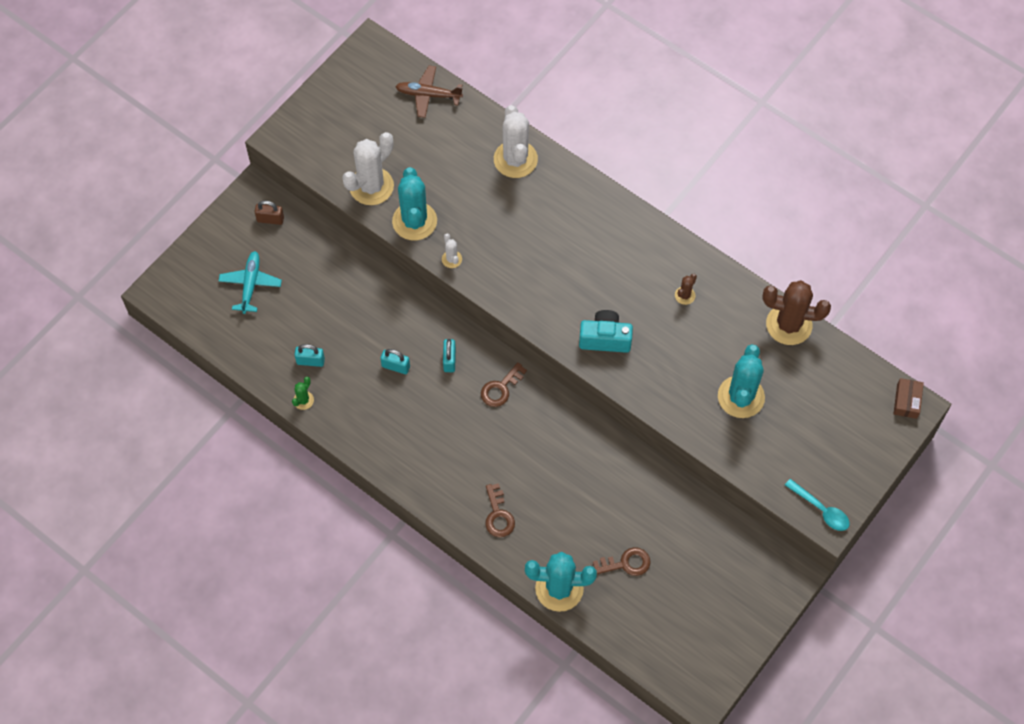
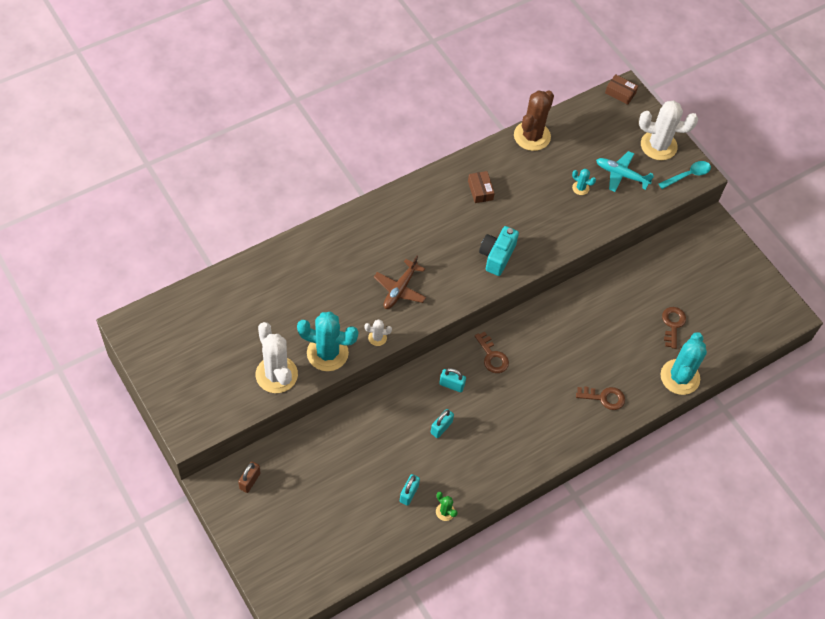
camera: 75 degrees left, 5 degrees down
turquoise plane [219,251,282,314] -> turquoise plane moved to [596,151,654,192]
brown plane [395,66,463,118] -> brown plane moved to [374,256,426,309]
white cactus [494,105,538,178] -> white cactus moved to [639,100,698,160]
brown cactus [675,274,697,305] -> brown box [468,171,495,203]
turquoise cactus [718,344,765,418] -> turquoise cactus [572,169,596,195], size x0.45

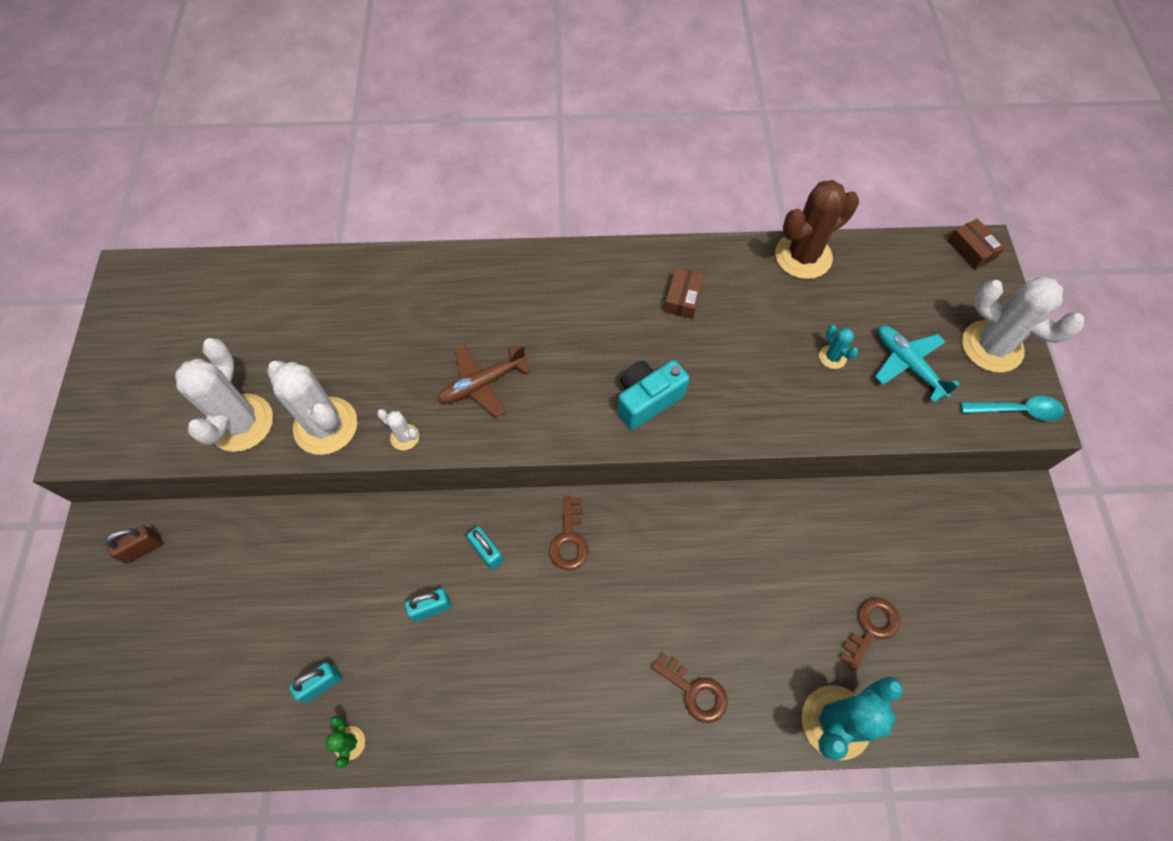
camera: 35 degrees right, 5 degrees up
turquoise cactus [297,312,358,371] -> white cactus [267,361,357,455]

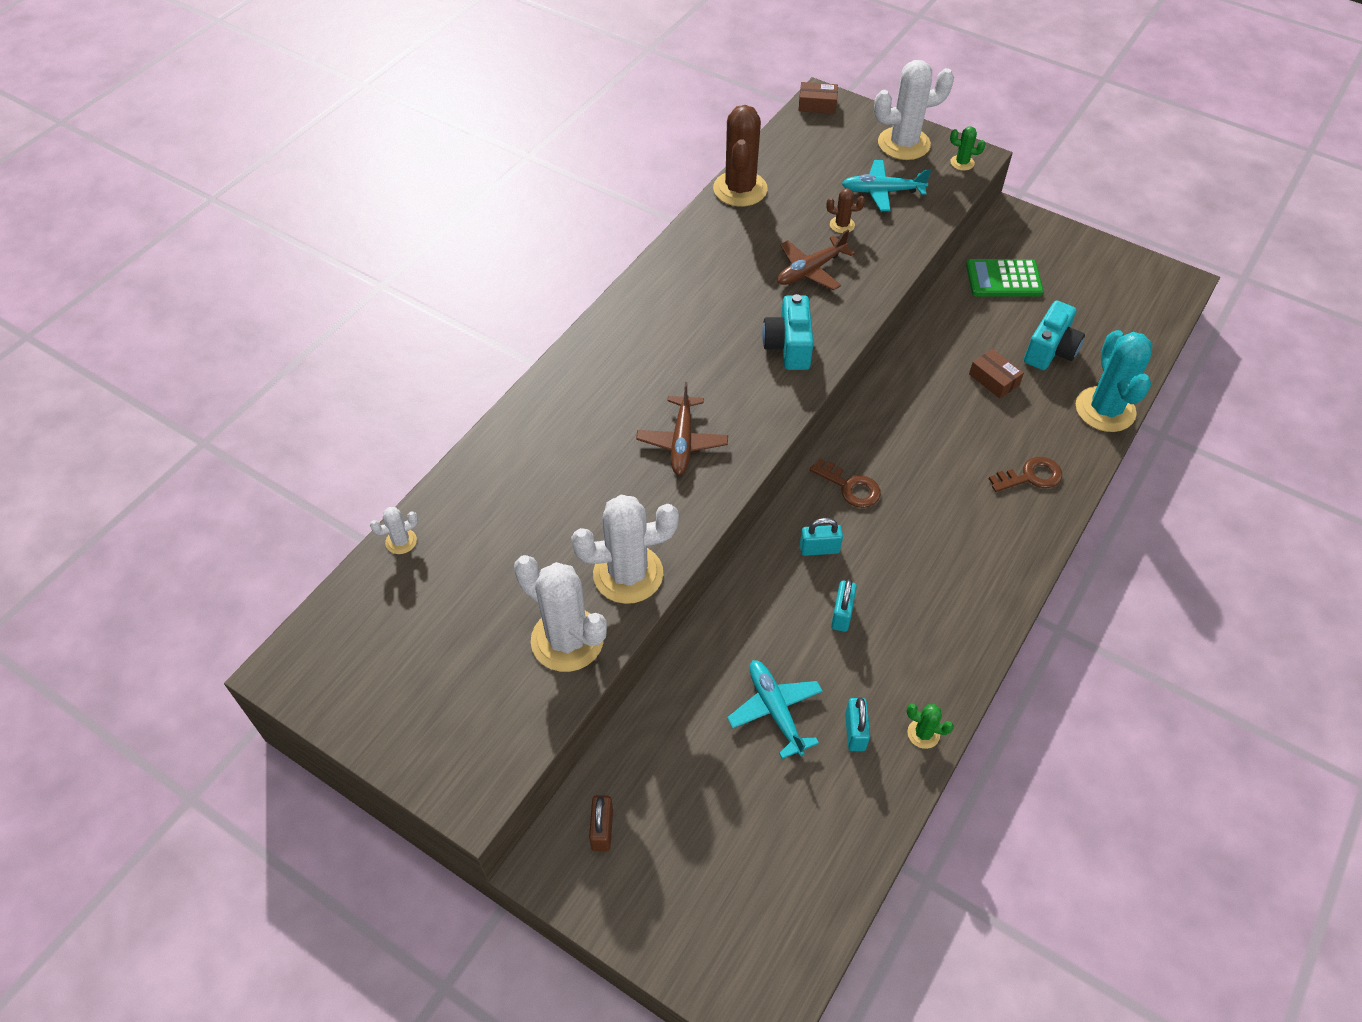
camera: 55 degrees left, 10 degrees down
white cactus [377,409,419,450] -> white cactus moved to [370,507,418,554]
brown box [664,268,705,319] -> brown box moved to [969,349,1024,399]
turquoise cactus [819,325,858,369] -> brown cactus [826,188,865,233]
brown key [839,597,900,671] -> turquoise camera [1024,300,1085,370]
turquoise spoon [960,396,1064,421] -> green cactus [950,126,985,171]
none -> turquoise plane [727,660,823,759]
none -> brown plane [777,230,855,290]
none -> green calculator [966,259,1043,296]

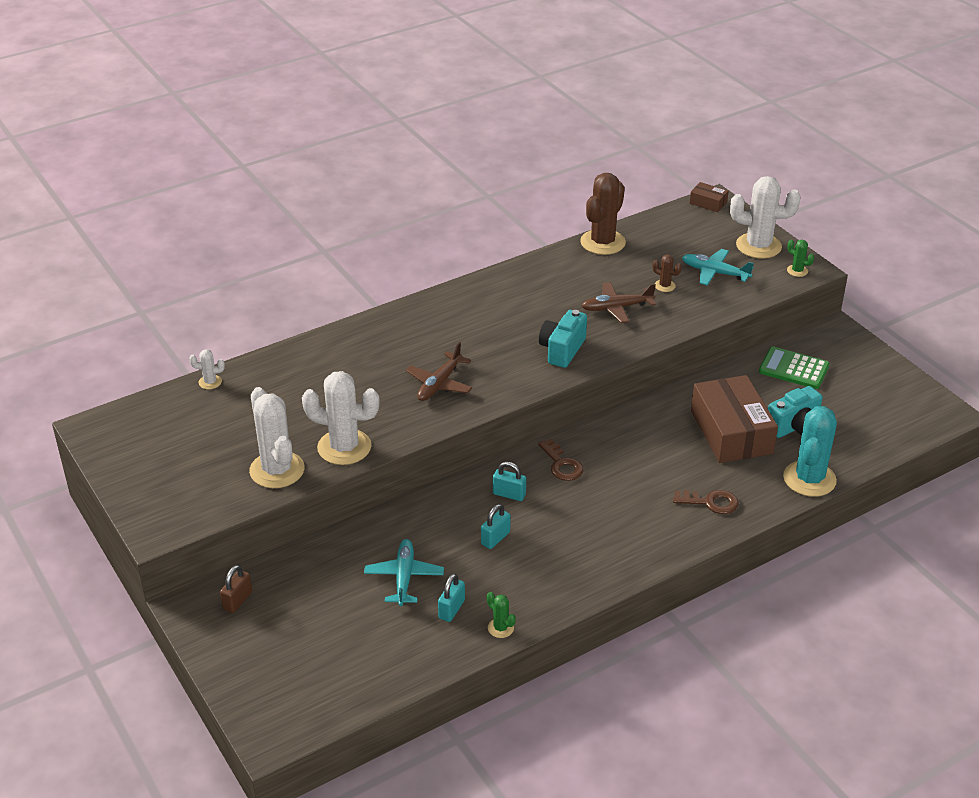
camera: 25 degrees right, 15 degrees down
brown box [969,349,1024,399] -> brown box [691,375,778,463], size x2.25

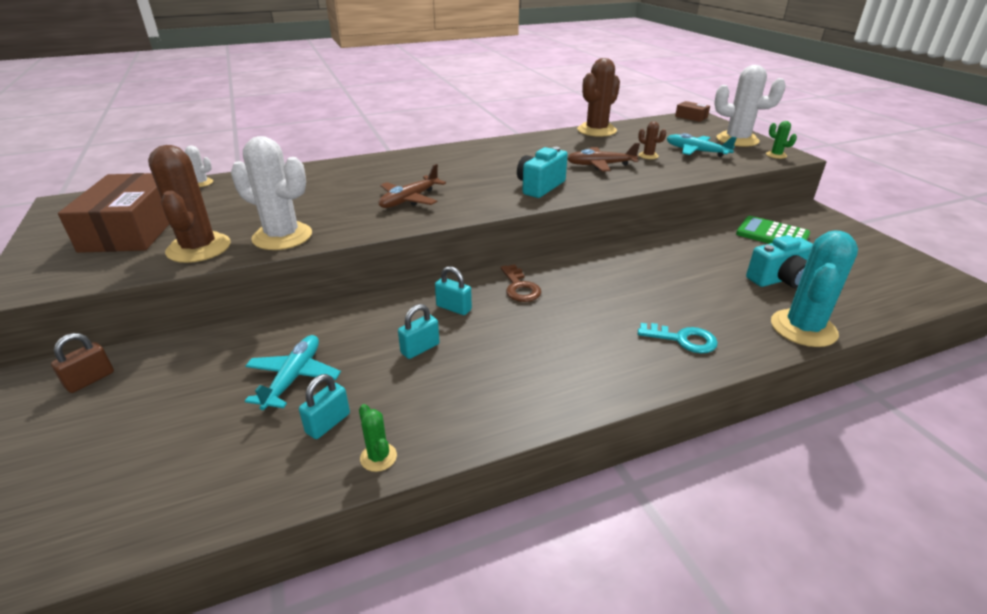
camera: 10 degrees right, 5 degrees down
white cactus [249,387,305,488] -> brown cactus [148,145,231,263]
brown key [673,490,739,514] -> turquoise key [638,323,718,353]
brown box [691,375,778,463] -> brown box moved to [58,173,169,253]

